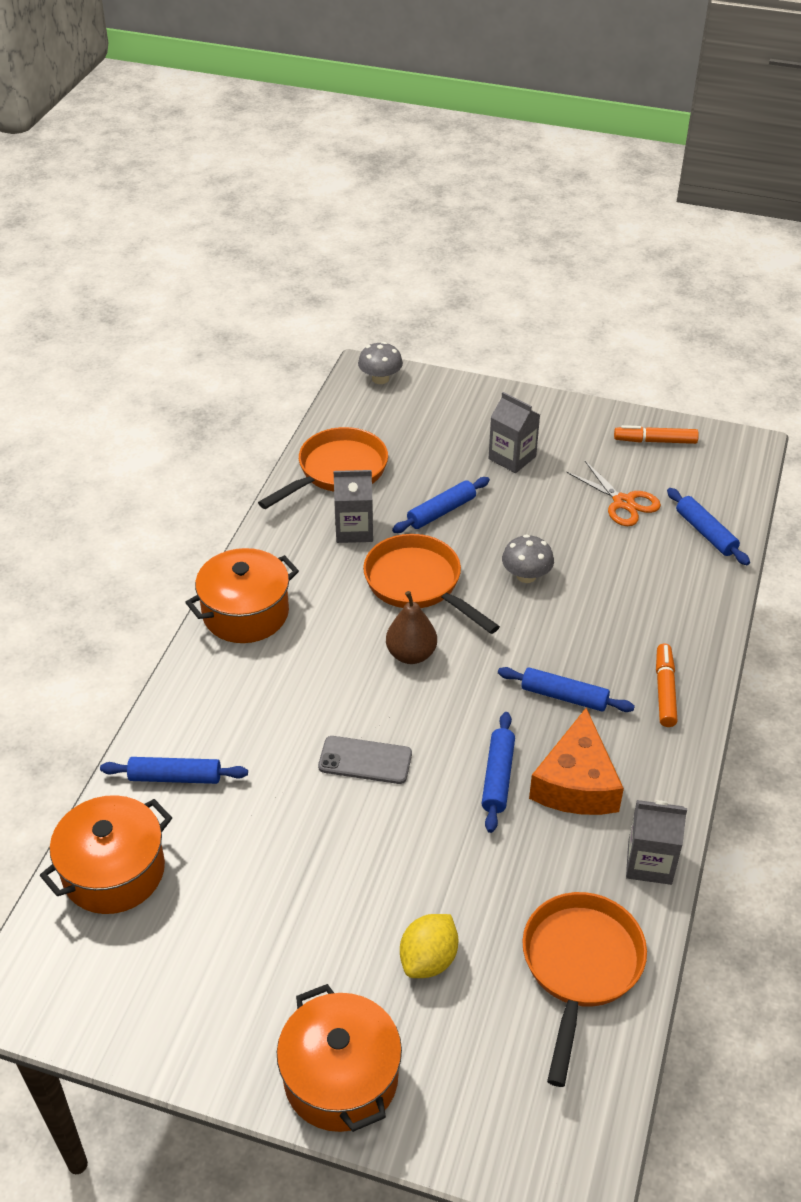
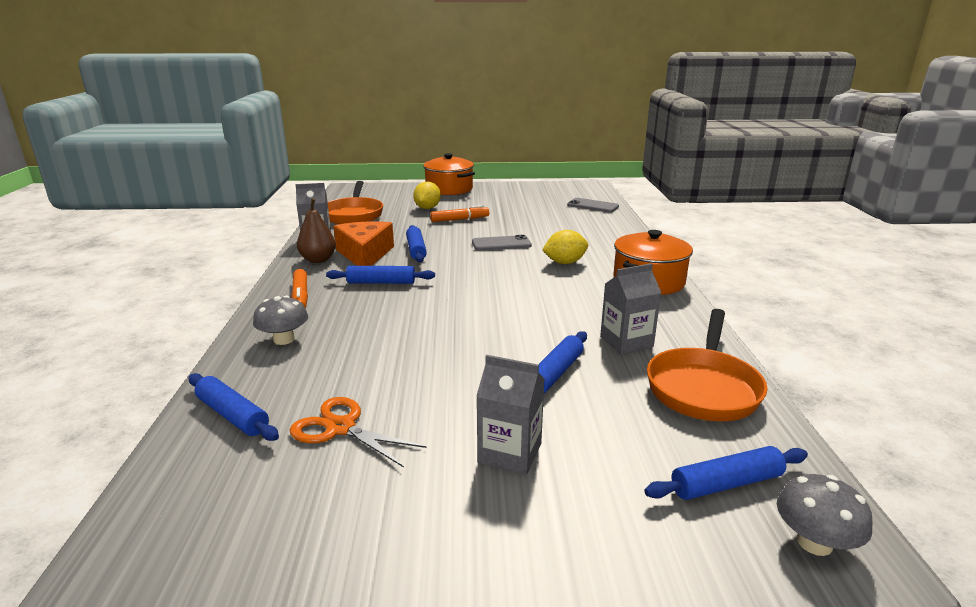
camera: 160 degrees right, 20 degrees down
orange pot [40,795,172,914] -> grey phone [567,198,619,212]
blue rolling pin [100,757,248,784] -> blue rolling pin moved to [644,446,808,500]
orange pan [363,534,500,634] -> none
brown pear [386,591,437,664] -> brown pear moved to [297,198,336,263]
grey mushroom [502,535,554,583] -> grey mushroom moved to [253,296,308,345]
orange marker [614,425,699,444] -> orange marker moved to [430,205,489,222]
none -> yellow lemon [542,230,588,264]

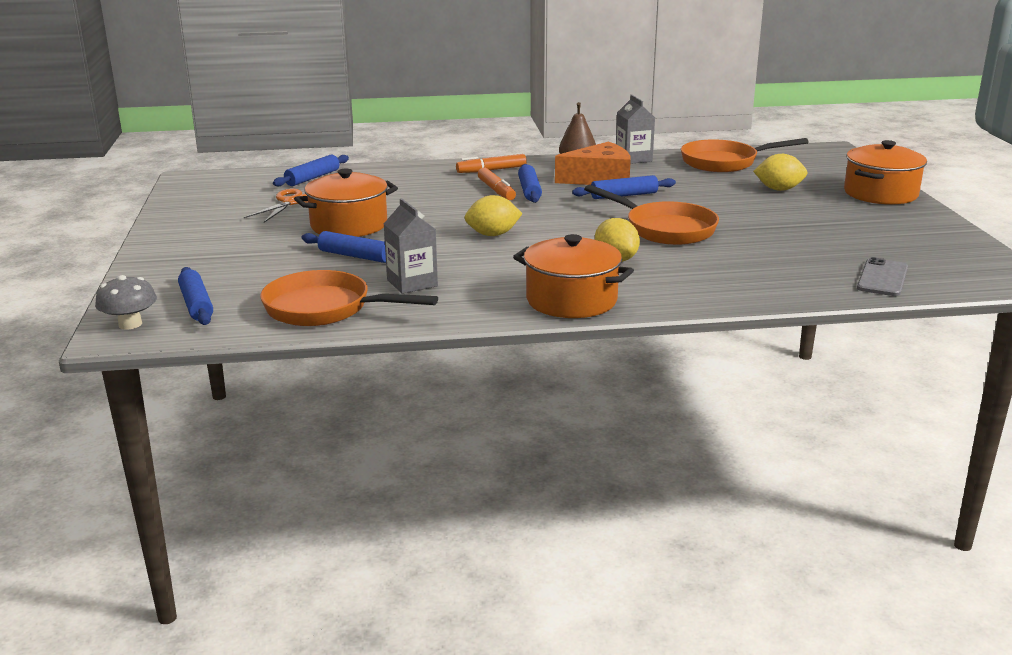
camera: 85 degrees right, 0 degrees up
grey mushroom [253,296,308,345] -> none
orange marker [430,205,489,222] -> orange marker moved to [478,167,516,200]
grey phone [472,235,532,251] -> orange pan [584,185,719,245]
grey carton [476,355,544,475] -> none
none -> orange pot [294,169,398,237]
none -> yellow lemon [464,195,523,236]

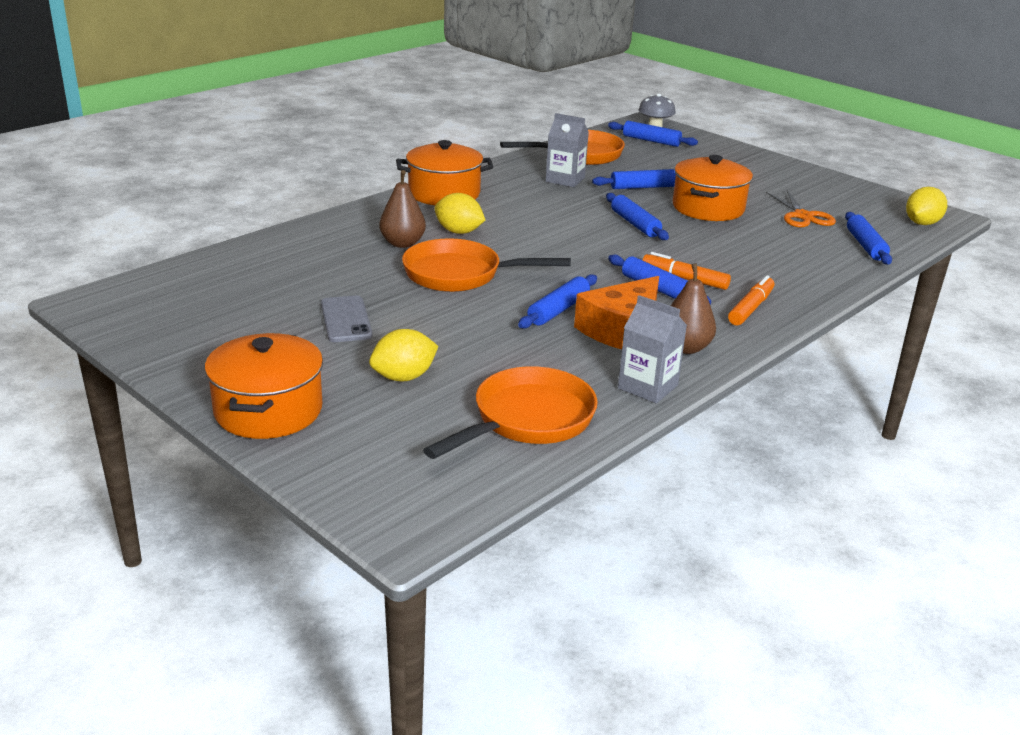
camera: 140 degrees right, 5 degrees up
yellow lemon [464,195,523,236] -> yellow lemon moved to [906,187,947,225]
grey phone [857,257,908,296] -> grey phone moved to [321,296,372,342]
none -> brown pear [379,170,426,248]
none -> blue rolling pin [606,193,669,240]

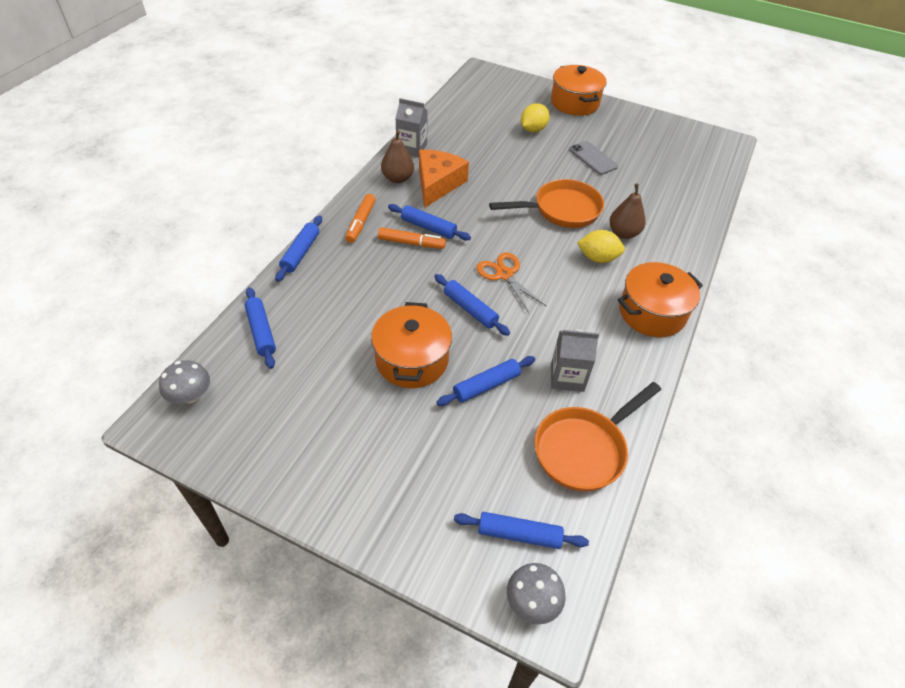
camera: 160 degrees right, 20 degrees up
orange pan [423,366,598,459] -> none
blue rolling pin [518,274,597,329] -> blue rolling pin moved to [275,215,322,282]
orange scissors [766,190,836,227] -> orange scissors moved to [476,253,546,313]
yellow lemon [906,187,947,225] -> grey mushroom [159,360,210,404]

